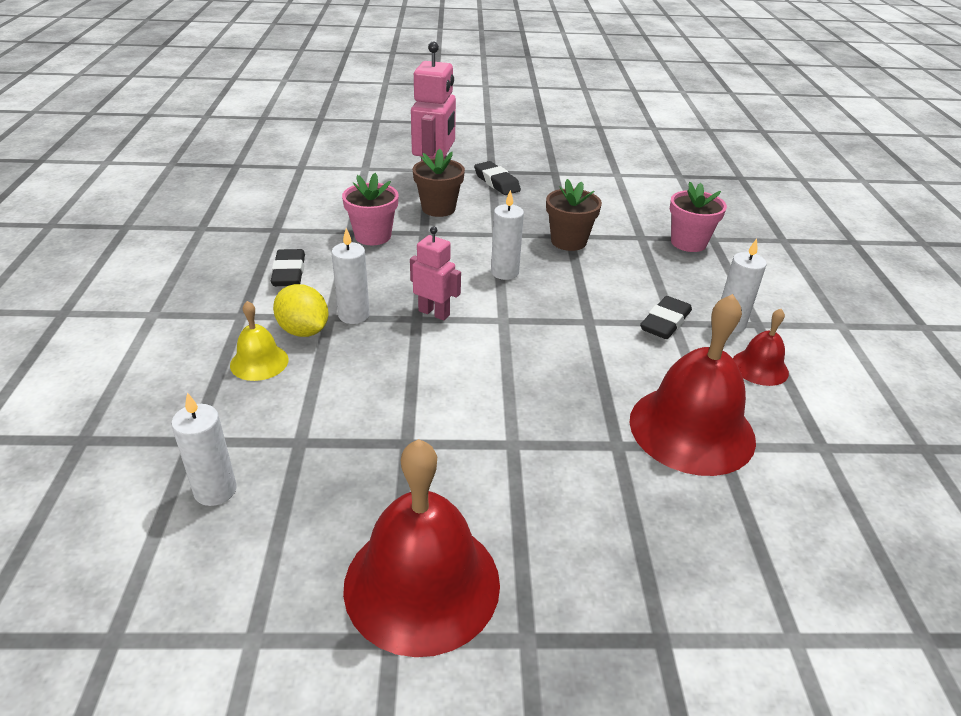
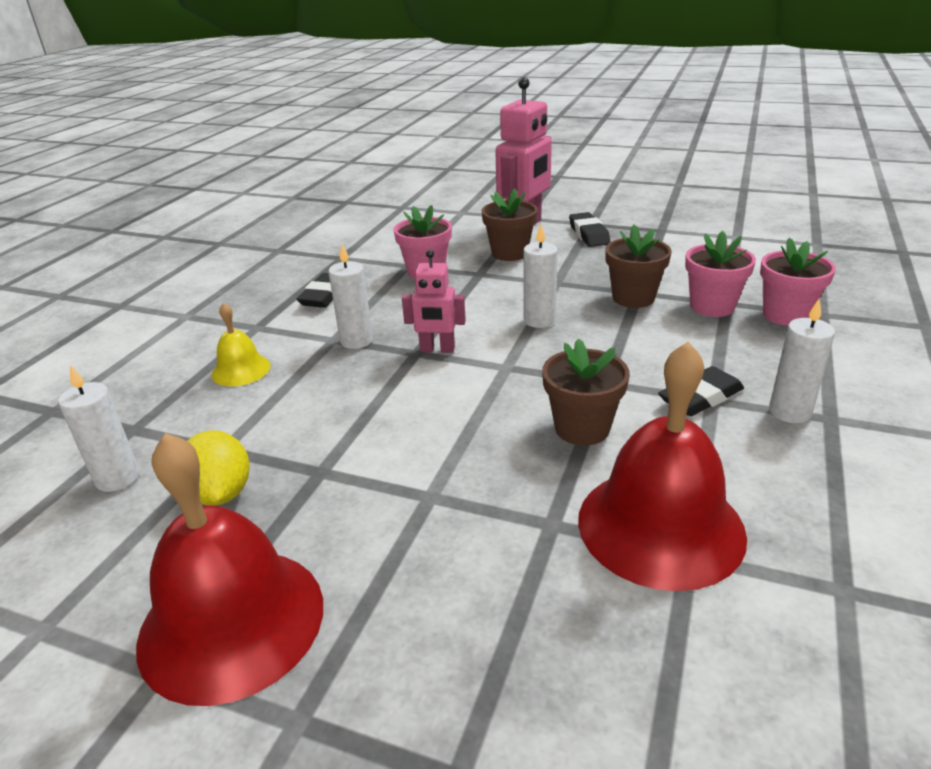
camera: 25 degrees right, 5 degrees down
yellow lemon [273,284,329,337] -> yellow lemon moved to [187,430,250,506]
pink robot [410,226,461,320] -> pink robot turned 135 degrees clockwise [402,250,466,353]
red bell [733,309,789,386] -> none
none -> brown flower pot [542,338,630,446]
none -> pink flower pot [685,231,756,317]

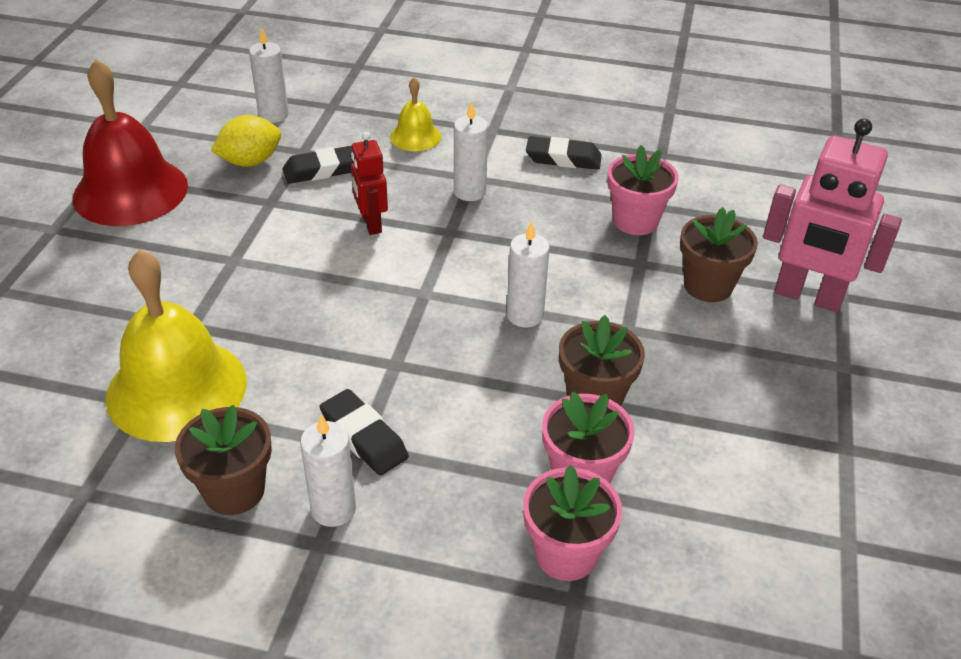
camera: 80 degrees right, 10 degrees up
pink robot [402,250,466,353] -> none
brown flower pot [542,338,630,446] -> brown flower pot moved to [175,405,272,515]
black eraser [569,212,611,247] -> black eraser moved to [283,146,353,184]
red bell [578,342,747,591] -> yellow bell [106,249,247,442]
none -> red robot [351,132,388,235]

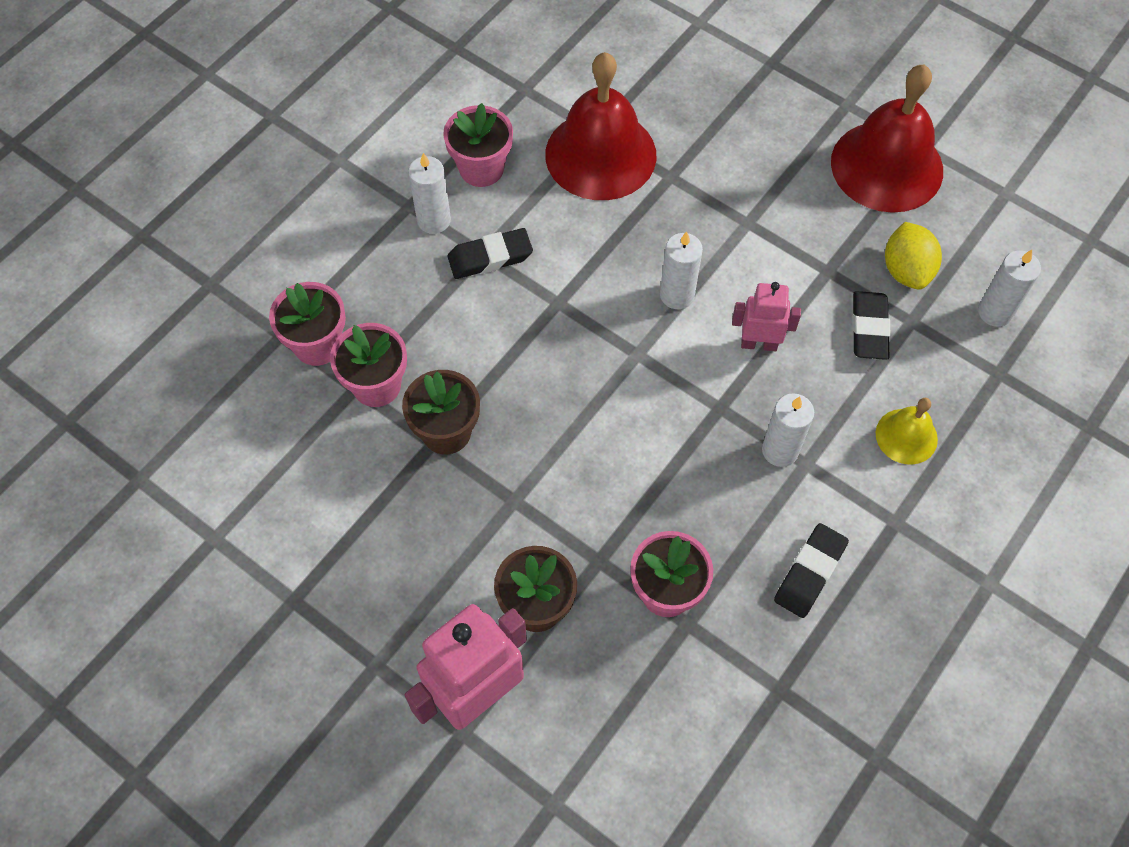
camera: 115 degrees right, 20 degrees up
yellow bell [106,249,247,442] -> red bell [545,52,657,200]
brown flower pot [175,405,272,515] -> pink flower pot [443,103,513,187]
red robot [351,132,388,235] -> pink robot [732,282,801,351]
white candle [506,221,550,327] -> white candle moved to [660,231,703,309]

